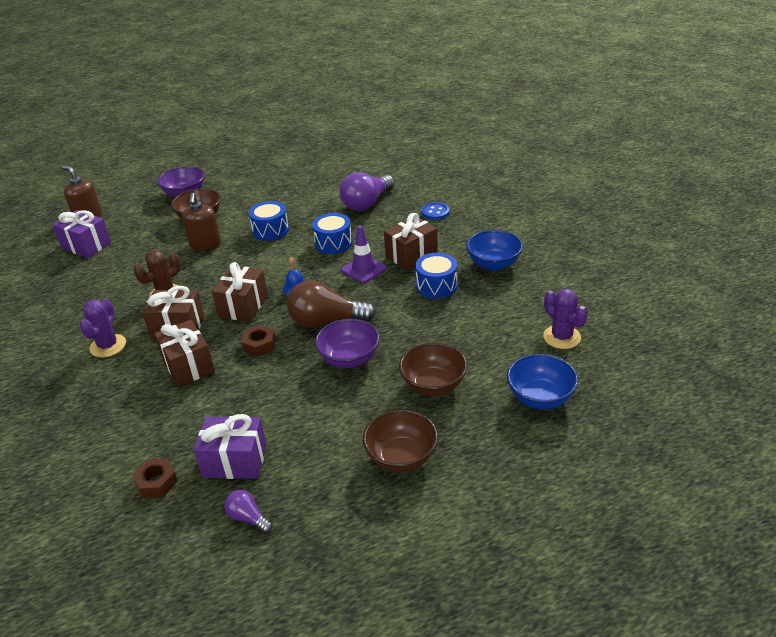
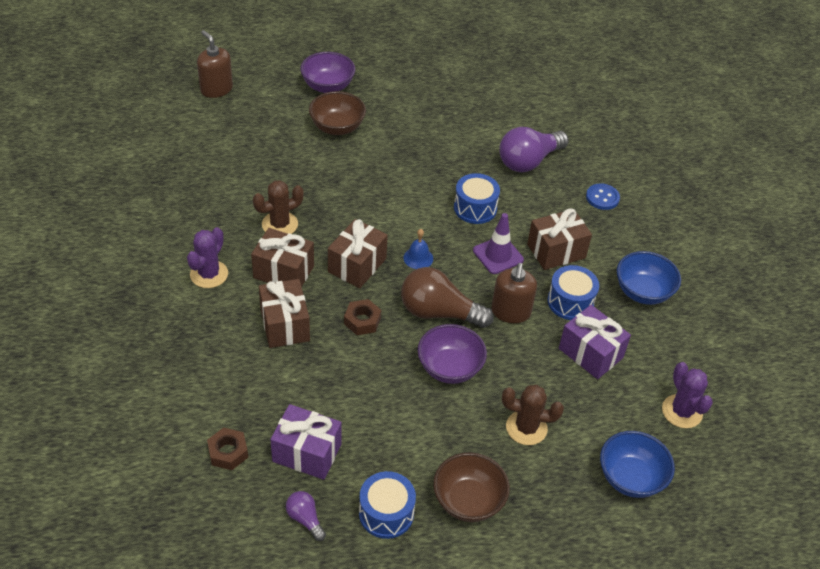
camera: 10 degrees right, 10 degrees up
purple gift [52,210,111,258] -> purple gift moved to [559,305,631,379]
brown soap dispenser [182,193,221,250] -> brown soap dispenser moved to [491,263,537,323]
blue drum [249,201,289,241] -> blue drum moved to [359,471,416,539]
brown bowl [399,343,467,396] -> brown cactus [502,385,564,445]

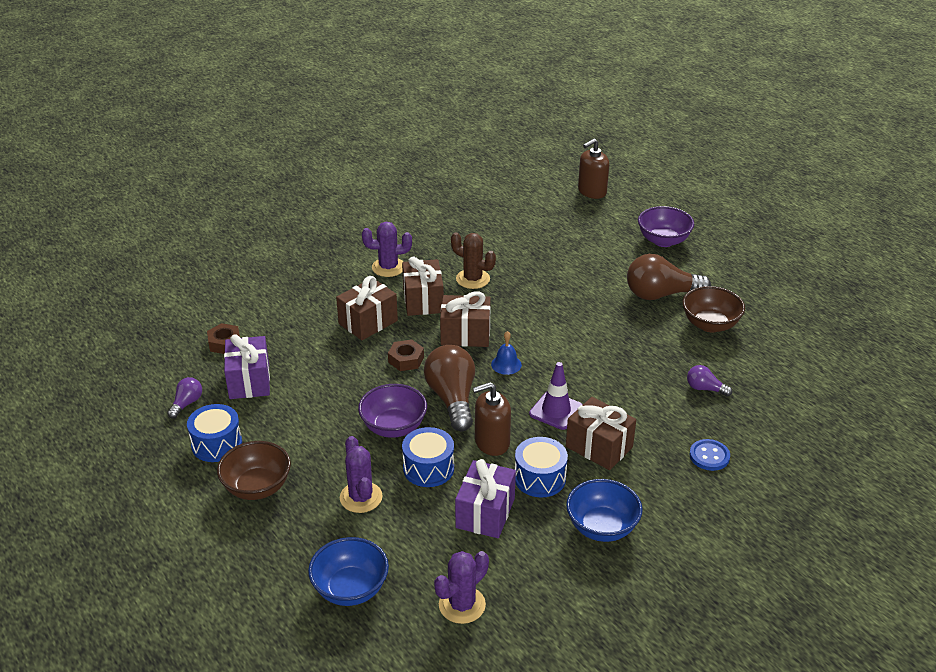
camera: 65 degrees right, 10 degrees down
brown soap dispenser [197,30,233,98] -> brown soap dispenser turned 150 degrees counterclockwise [578,139,609,199]
brown bowl [309,91,366,135] -> brown bowl moved to [683,286,745,332]
blue drum [454,173,500,224] -> blue drum moved to [402,427,454,487]
purple light bulb [499,127,569,172] -> purple light bulb [687,365,732,397], size x0.49
brown cactus [502,385,564,445] -> purple cactus [340,436,383,513]
none -> brown light bulb [627,254,711,300]

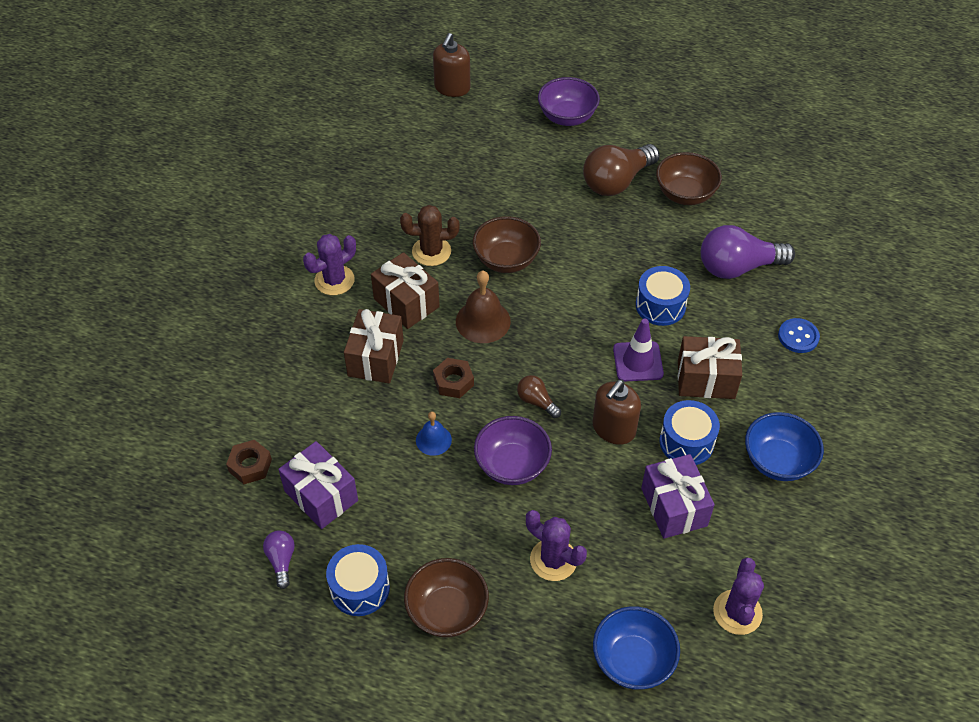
camera: 35 degrees left, 15 degrees up
blue drum [402,427,454,487] -> blue drum moved to [636,266,690,326]
brown light bulb [424,345,475,431] -> brown light bulb [517,375,561,418], size x0.49
brown gift [440,291,491,347] -> brown bell [456,271,511,343]
blue bell [491,331,522,375] -> blue bell moved to [416,412,452,456]
purple light bulb [687,365,732,397] -> purple light bulb [701,225,795,279], size x2.03
none -> brown bowl [473,216,541,273]

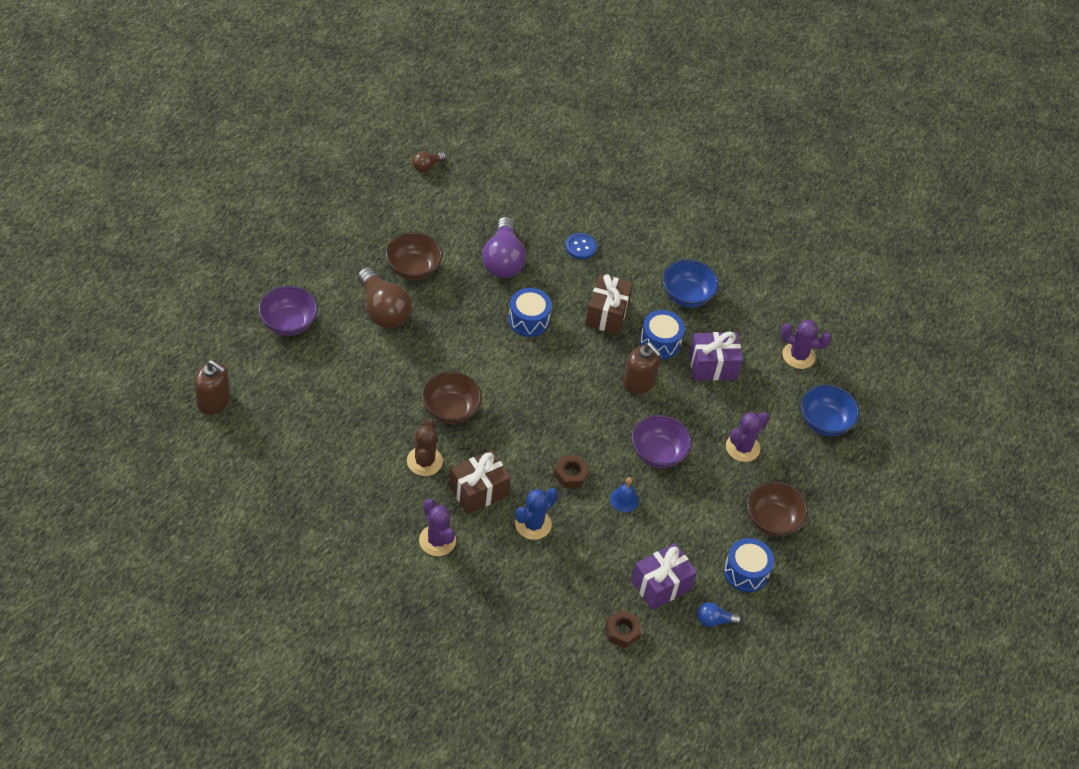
camera: 85 degrees left, 0 degrees up
purple light bulb [263,530,295,589] -> blue light bulb [697,602,741,627]
brown gift [344,309,404,383] -> blue cactus [515,488,558,540]
brown bell [456,271,511,343] -> none
brown light bulb [517,375,561,418] -> brown light bulb moved to [412,151,446,172]
purple traffic cone [613,318,664,382] -> none

